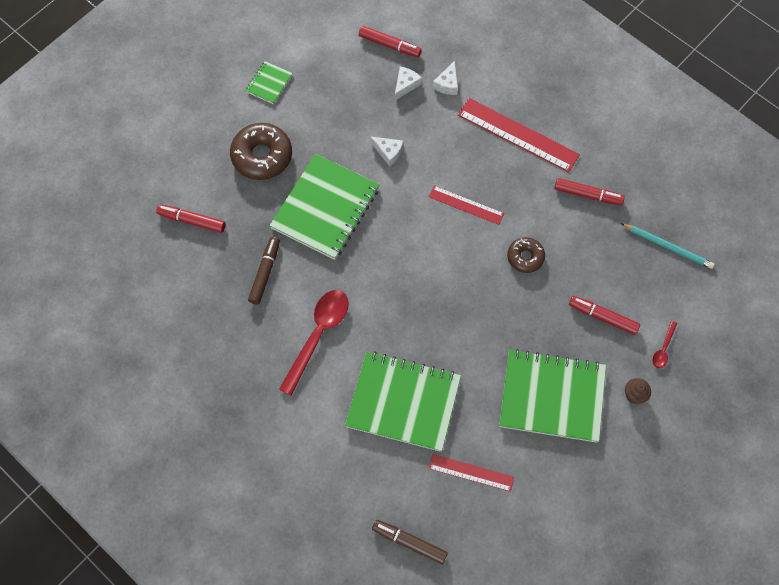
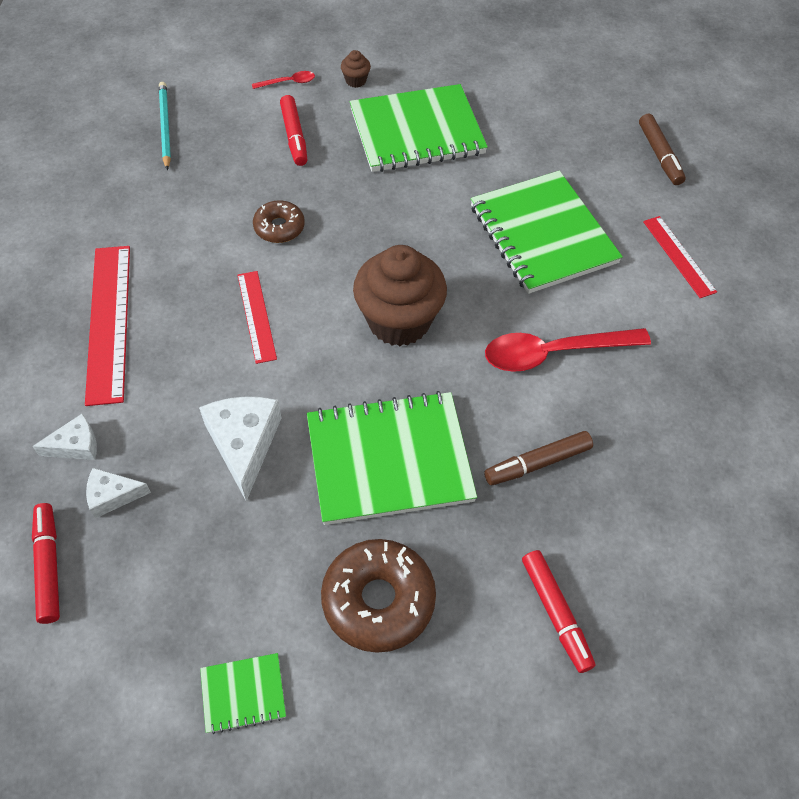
camera: 130 degrees left, 10 degrees down
white cheese [370,136,404,166] -> white cheese [199,396,281,501], size x1.75
red ruler [429,454,514,492] -> red ruler moved to [643,216,717,298]
green notebook [499,349,606,442] -> green notebook turned 75 degrees counterclockwise [350,84,488,172]
red marker [554,178,625,205] -> none
none -> brown cupcake [353,245,447,346]

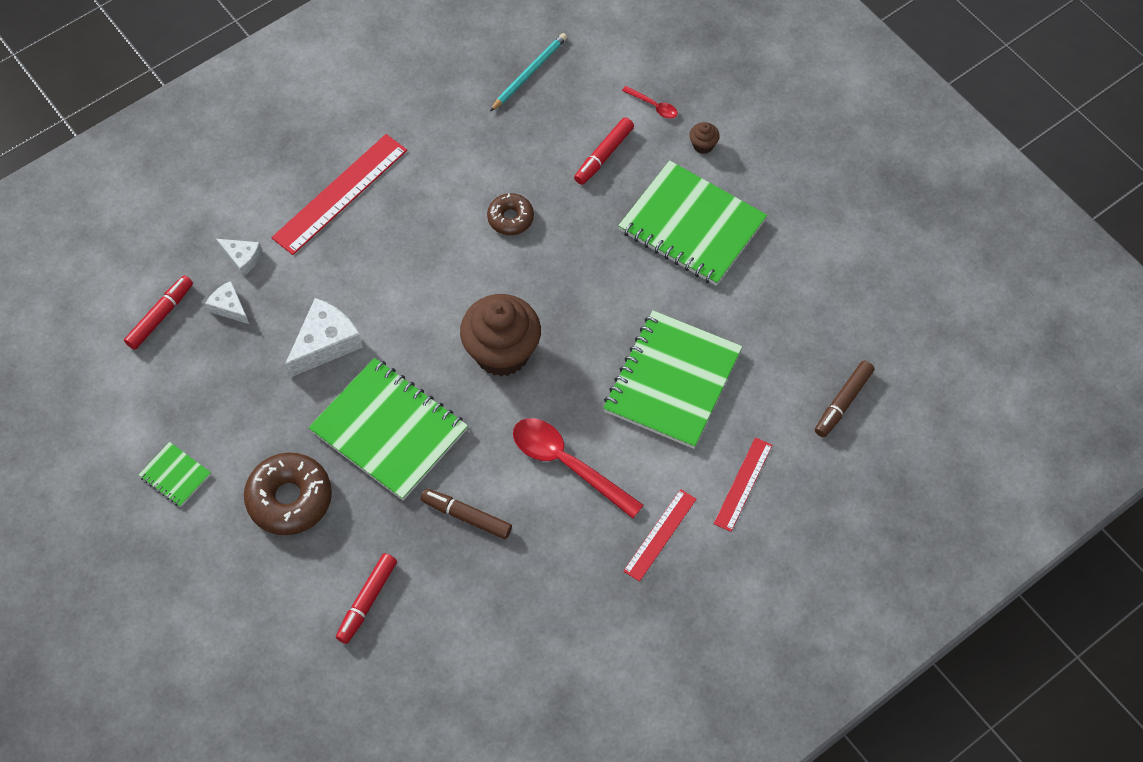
camera: 50 degrees right, 5 degrees up
red ruler [237,271,277,364] -> red ruler moved to [623,489,697,582]

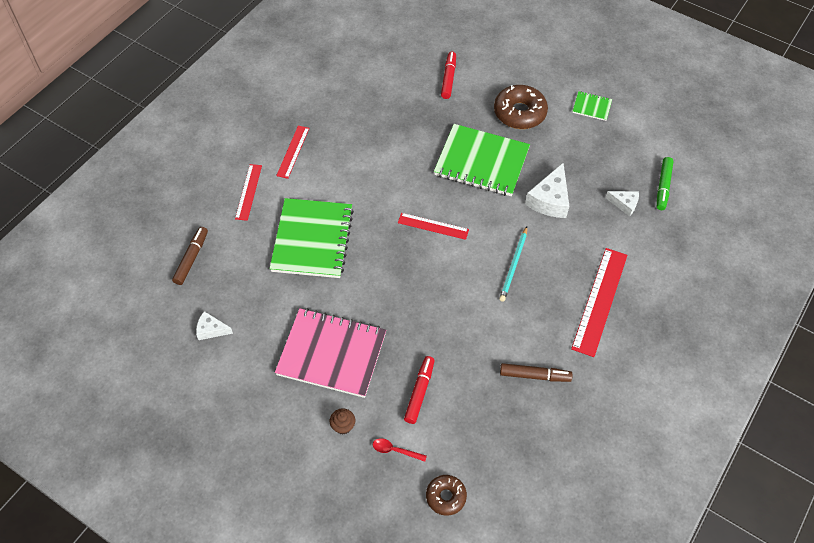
camera: 160 degrees right, 5 degrees down
red marker [124,275,193,350] -> green marker [657,157,674,210]
white cheese [216,239,262,276] -> white cheese moved to [196,311,233,340]
brown marker [420,488,512,539] -> brown marker moved to [500,363,572,382]
brown cupcake [460,294,541,376] -> red ruler [398,213,469,240]
brown donut [487,193,534,235] -> brown donut moved to [426,475,467,516]
turquoise pencil [490,33,567,111] -> turquoise pencil moved to [499,226,527,302]
red spoon [513,418,644,519] -> none
green notebook [618,160,767,286] -> pink notebook [275,308,386,398]

